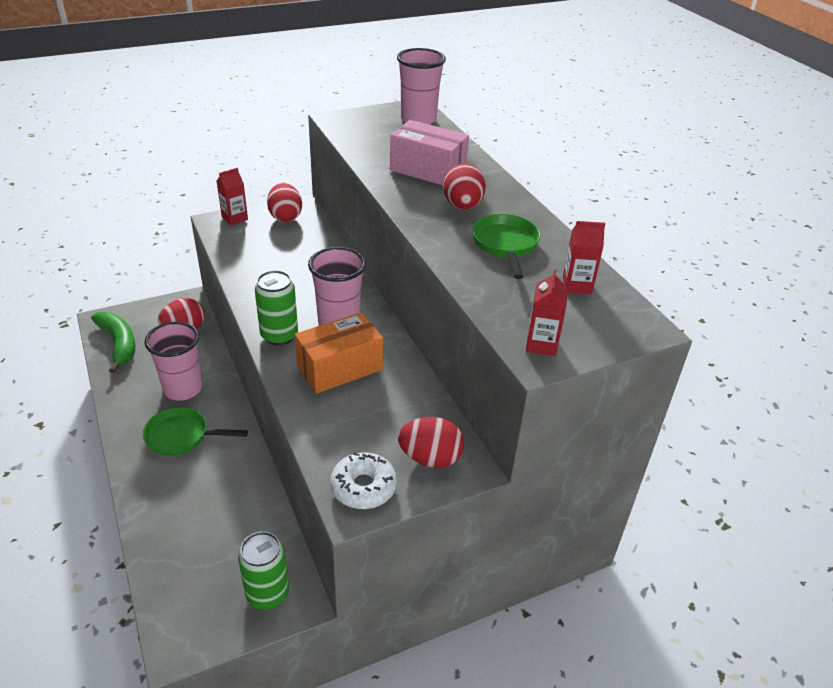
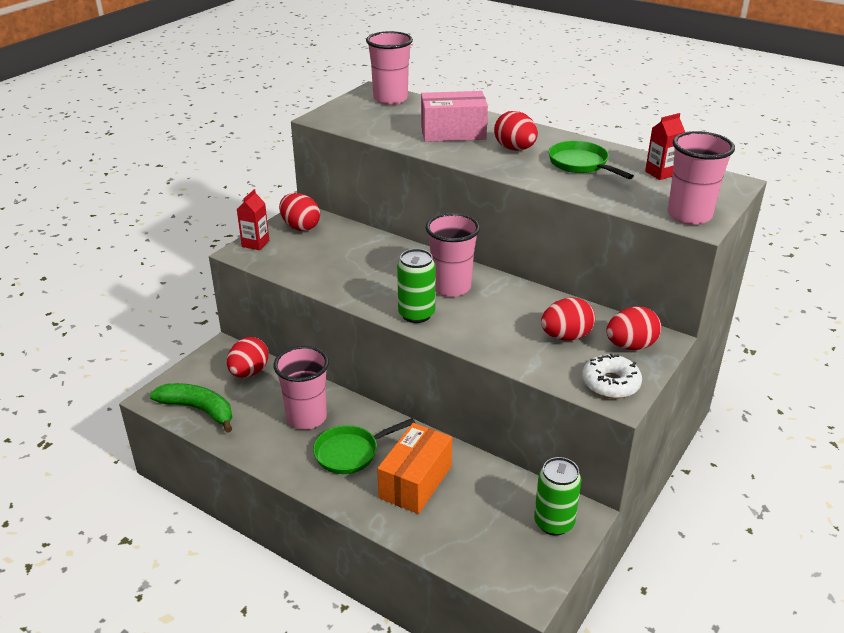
camera: 30 degrees left, 5 degrees down
orange box [294,312,383,394] -> orange box moved to [377,423,452,514]
red carton [526,269,568,356] -> pink cup [668,131,735,225]
none -> red egg [541,297,595,341]

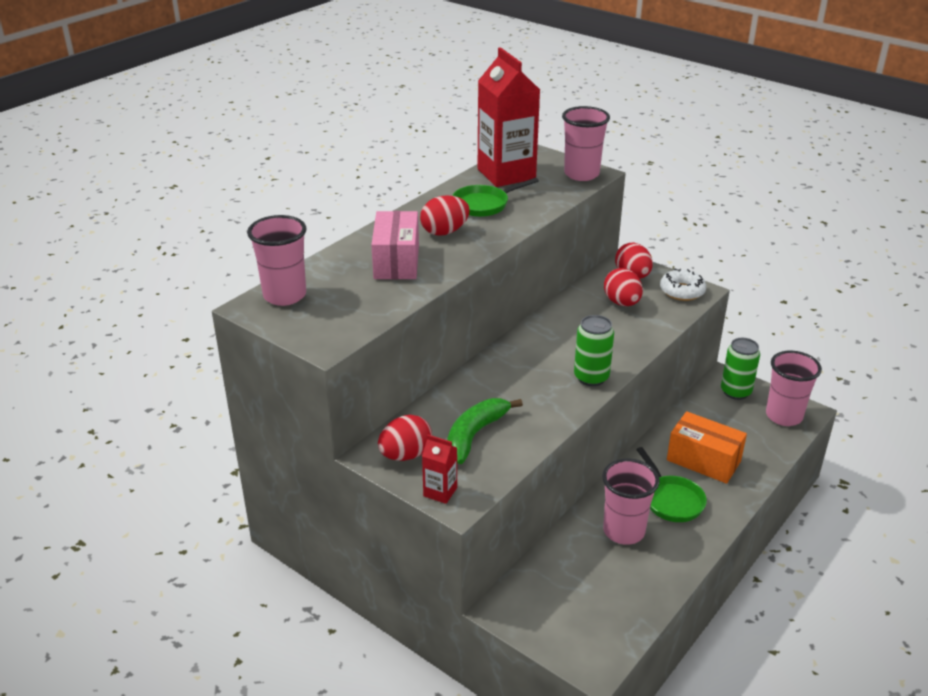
camera: 85 degrees left, 0 degrees up
green banana [150,383,232,433] -> green banana moved to [447,398,523,464]
red egg [227,337,269,378] -> none
pink cup [426,213,480,297] -> pink cup moved to [766,351,822,426]
red carton [645,113,685,180] -> red carton [478,47,540,187], size x2.27

